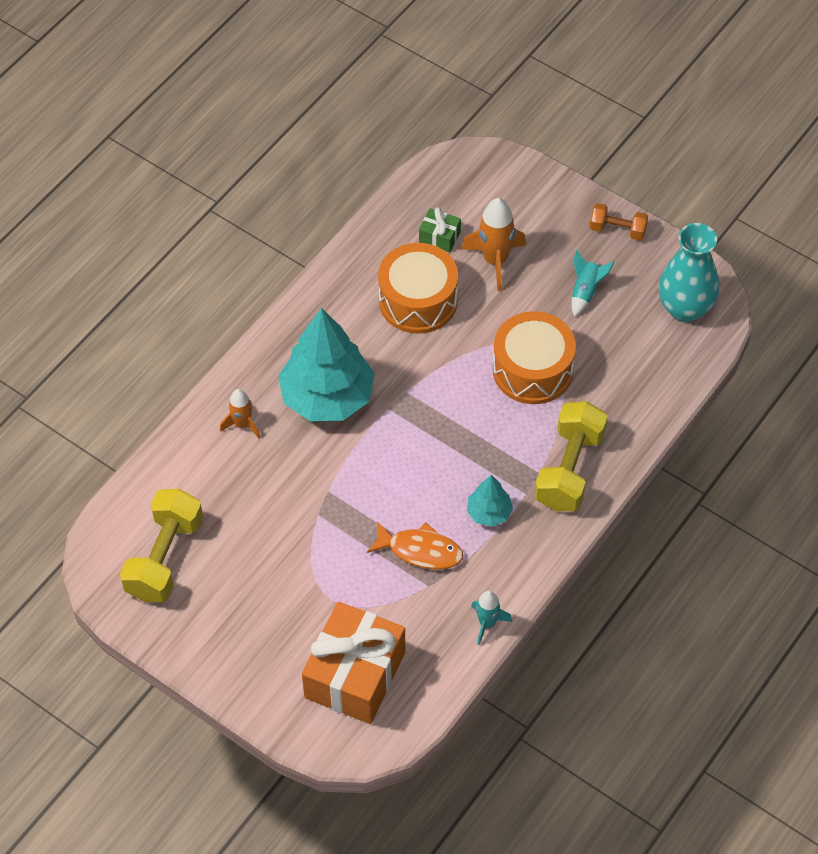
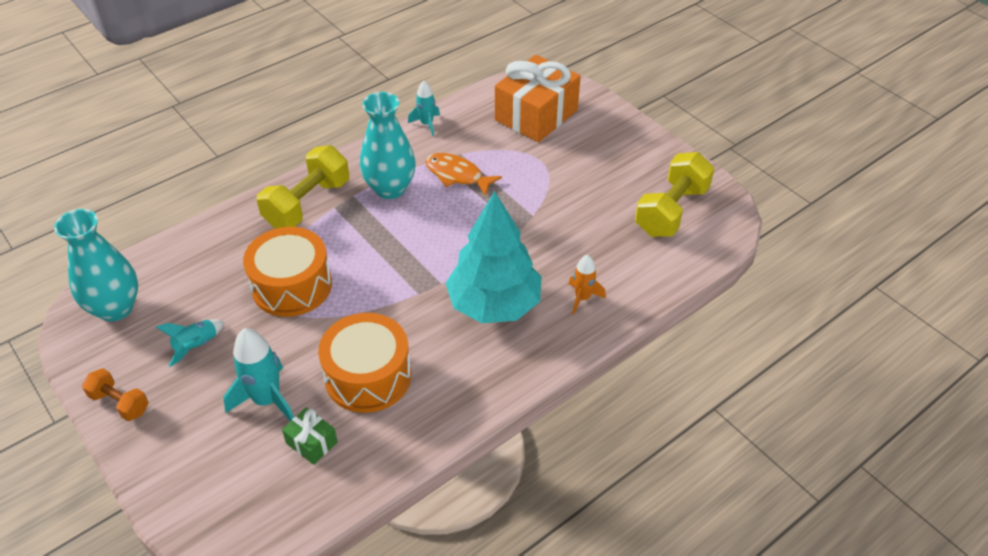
camera: 165 degrees left, 10 degrees down
orange rocket [461,198,526,291] -> turquoise rocket [223,328,294,422]
turquoise tree [467,475,513,527] -> turquoise vase [360,92,416,199]

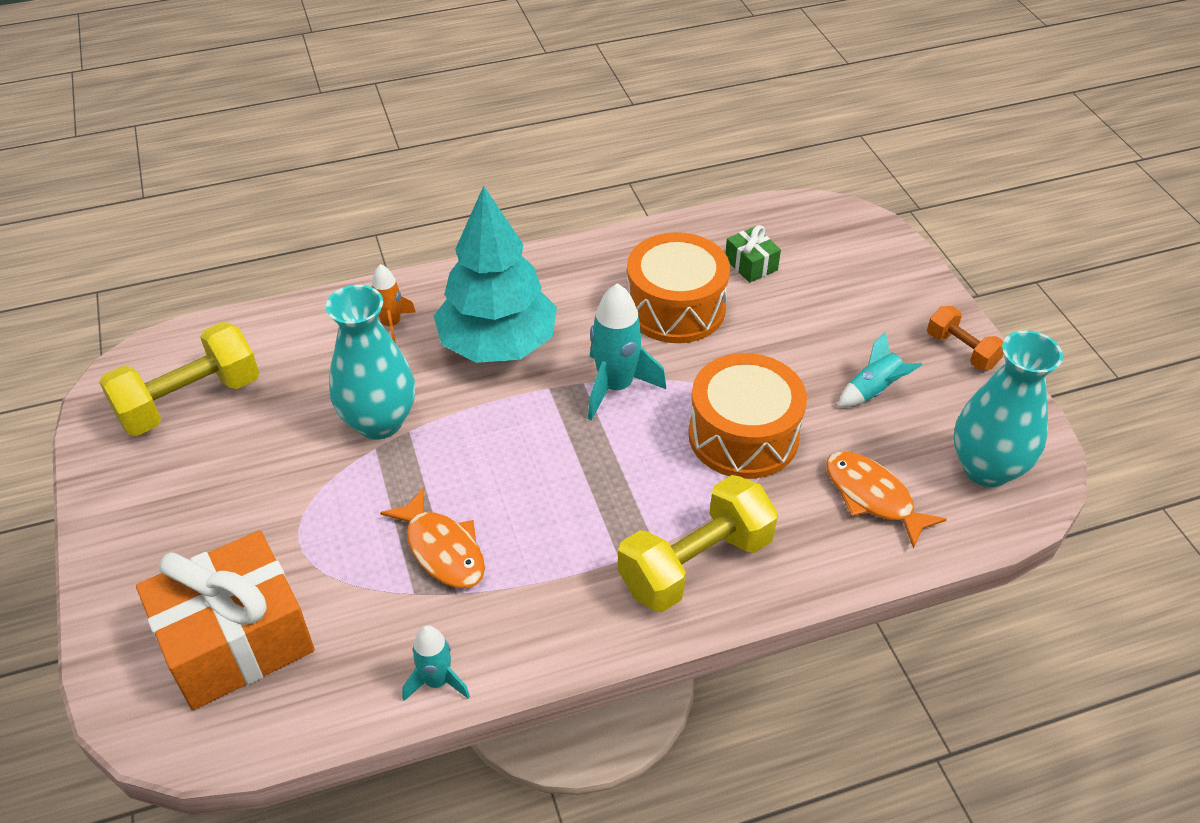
camera: 160 degrees left, 0 degrees up
turquoise rocket [223,328,294,422] -> turquoise rocket moved to [588,283,666,420]
turquoise vase [360,92,416,199] -> turquoise vase moved to [326,285,415,440]
none -> orange fish [826,452,947,549]

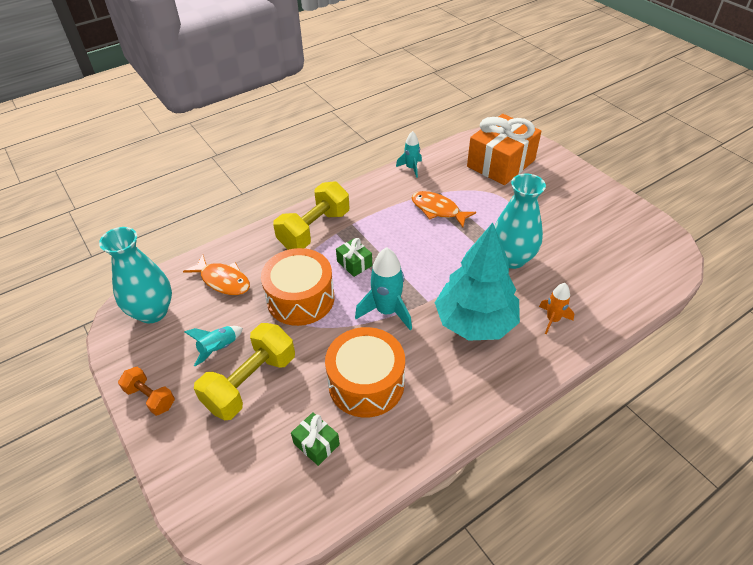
camera: 165 degrees right, 0 degrees up
yellow dumbbell [99,322,259,436] -> yellow dumbbell moved to [194,323,295,420]
none -> green gift [336,238,372,277]

